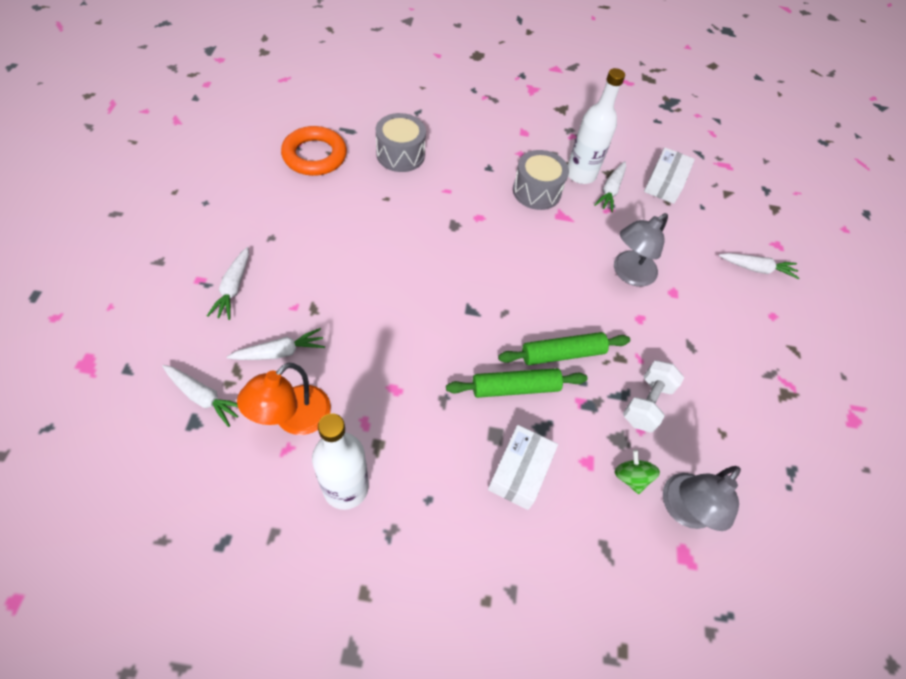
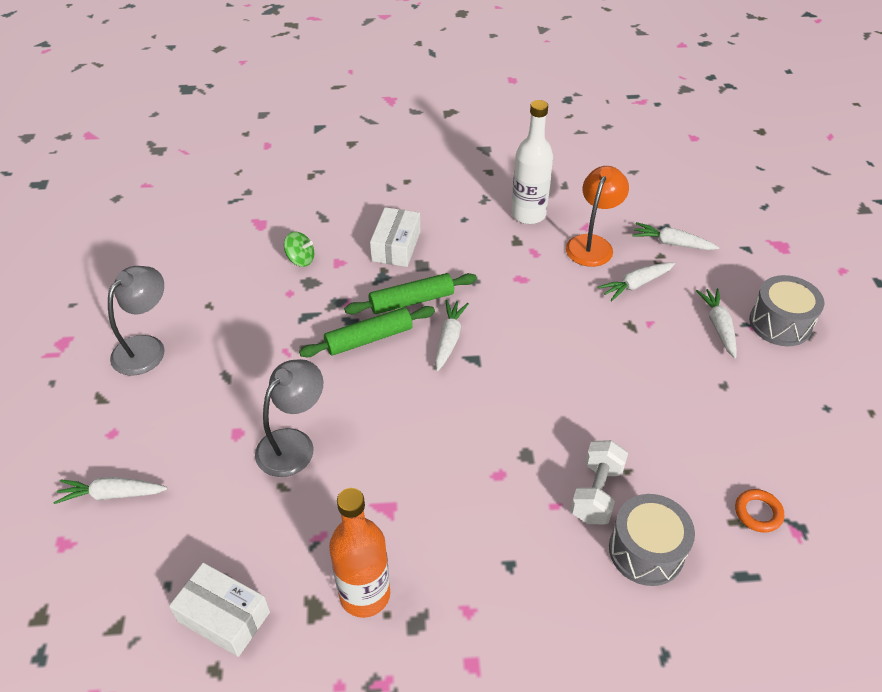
camera: 175 degrees right, 10 degrees down
orange ring [281,126,347,176] -> orange ring [735,489,784,533], size x0.51
grey drum [513,150,569,210] -> grey drum moved to [749,275,824,346]
white bottle [568,68,625,184] -> orange bottle [329,488,390,618]
white carrot [594,161,626,212] -> white carrot moved to [435,300,469,371]
green spinning top [615,450,660,494] -> green spinning top turned 45 degrees counterclockwise [284,231,314,267]
white dumbbell [623,360,684,433] -> white dumbbell moved to [570,440,628,525]
white box [644,147,695,204] -> white box turned 75 degrees counterclockwise [169,563,270,657]
grey lamp [663,466,741,531] -> grey lamp moved to [108,266,165,376]

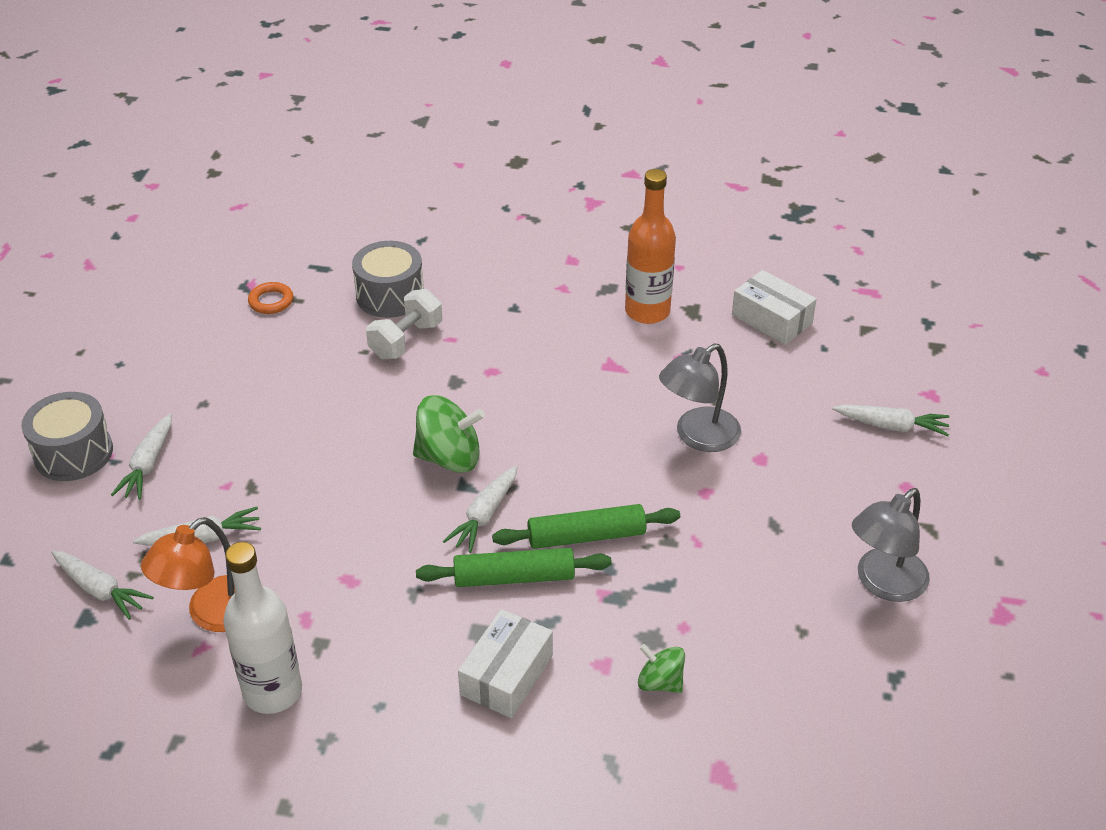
camera: 165 degrees left, 5 degrees down
none -> green spinning top [413,395,485,473]

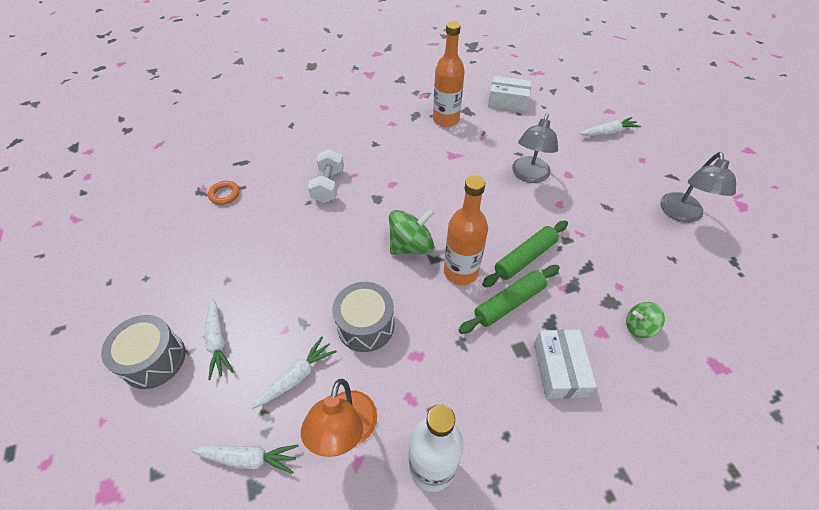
camera: 30 degrees left, 10 degrees up
grey drum [352,241,424,318] -> grey drum moved to [332,282,395,352]
white carrot [443,466,518,553] -> orange bottle [444,175,488,285]

